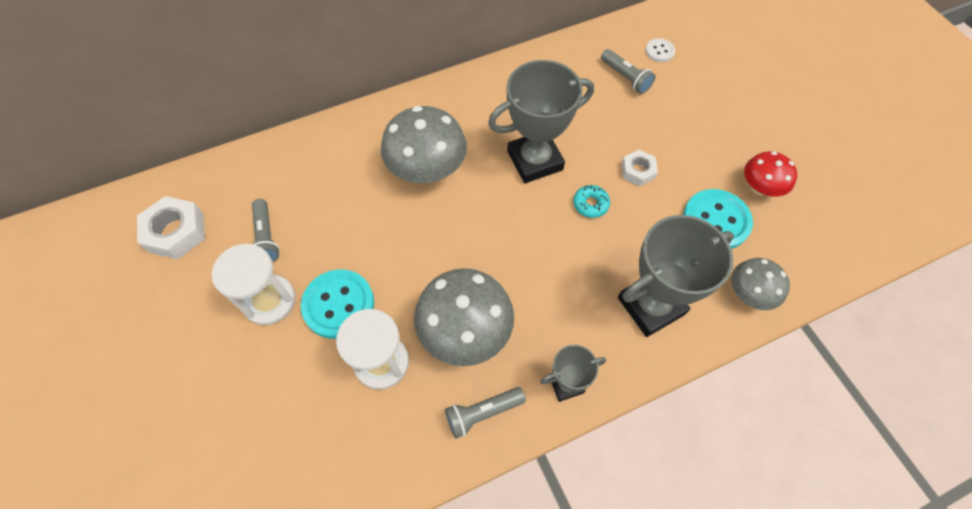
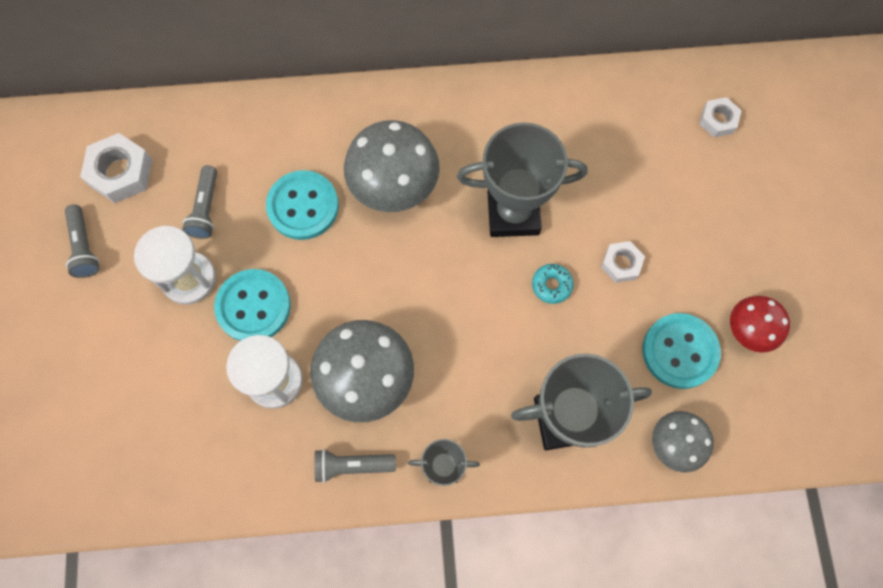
camera: 20 degrees right, 10 degrees up
grey flashlight [601,49,655,94] -> grey flashlight moved to [65,204,100,278]
white button [645,38,675,62] -> white nut [699,97,742,137]
none -> turquoise button [266,170,339,240]

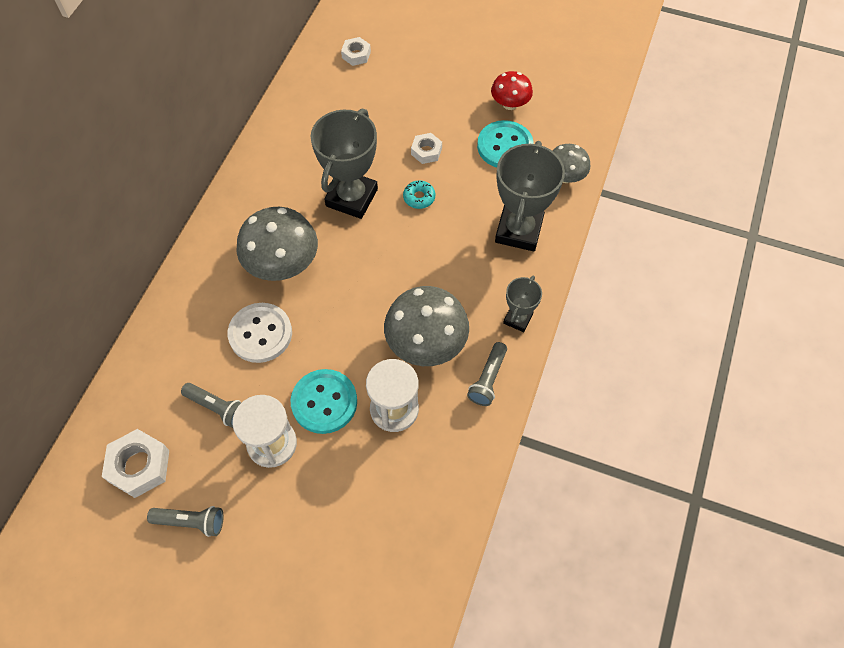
camera: 65 degrees left, 10 degrees down
turquoise button [266,170,339,240] -> white button [228,303,292,363]

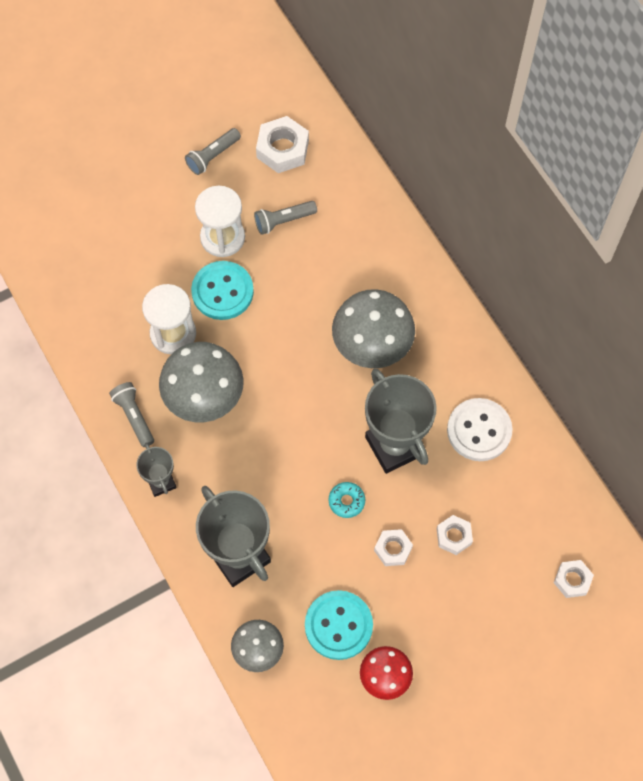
camera: 130 degrees right, 5 degrees up
white button [228,303,292,363] -> white button moved to [447,398,513,461]
none -> white nut [437,515,473,555]

